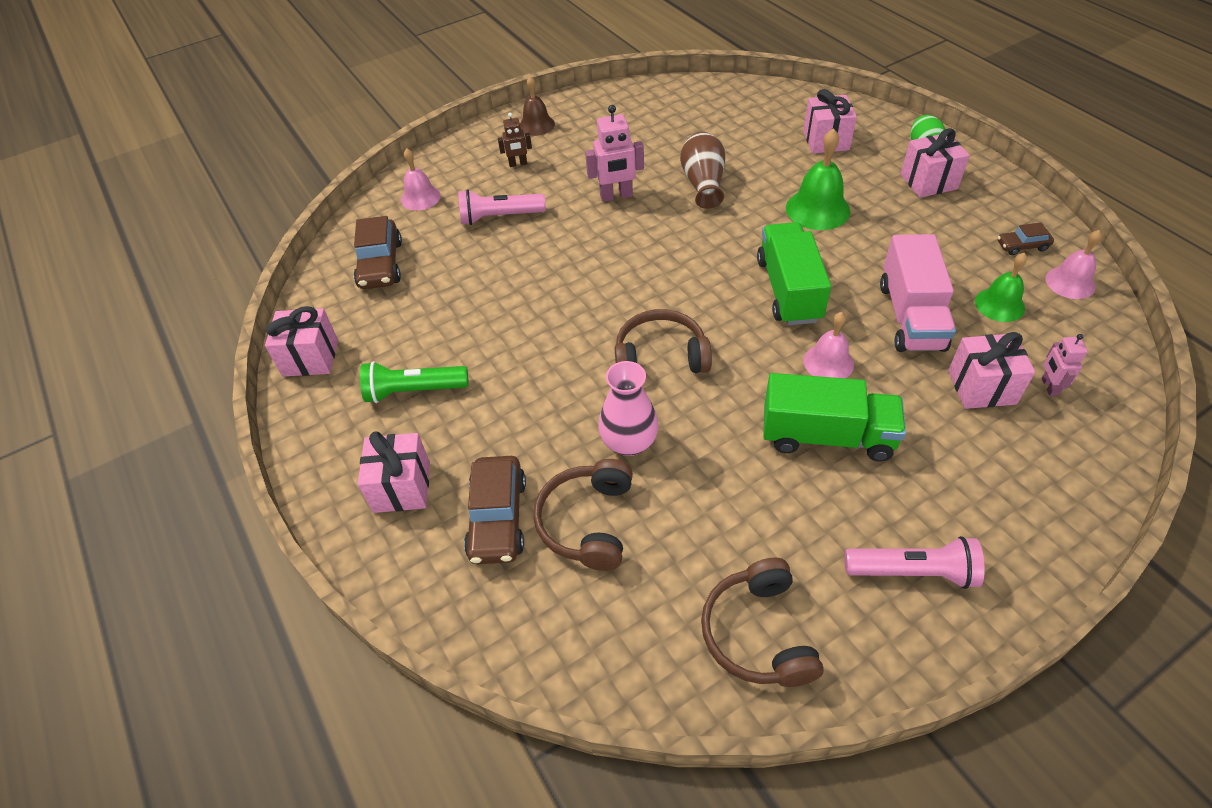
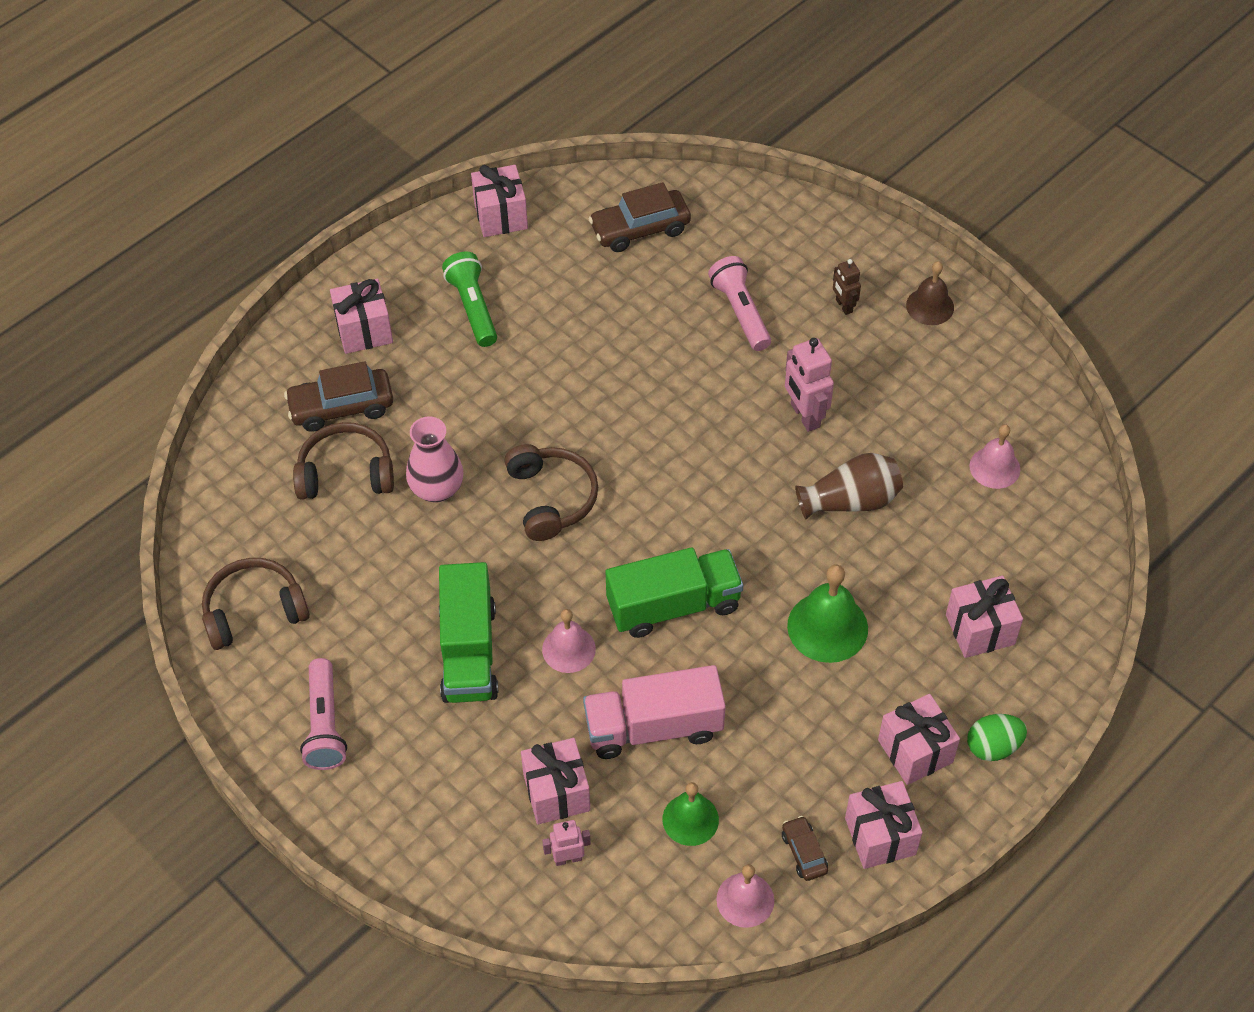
camera: 75 degrees right, 5 degrees up
pink bell [401,148,440,211] -> pink bell moved to [969,424,1020,489]
none -> pink gift [845,781,923,869]

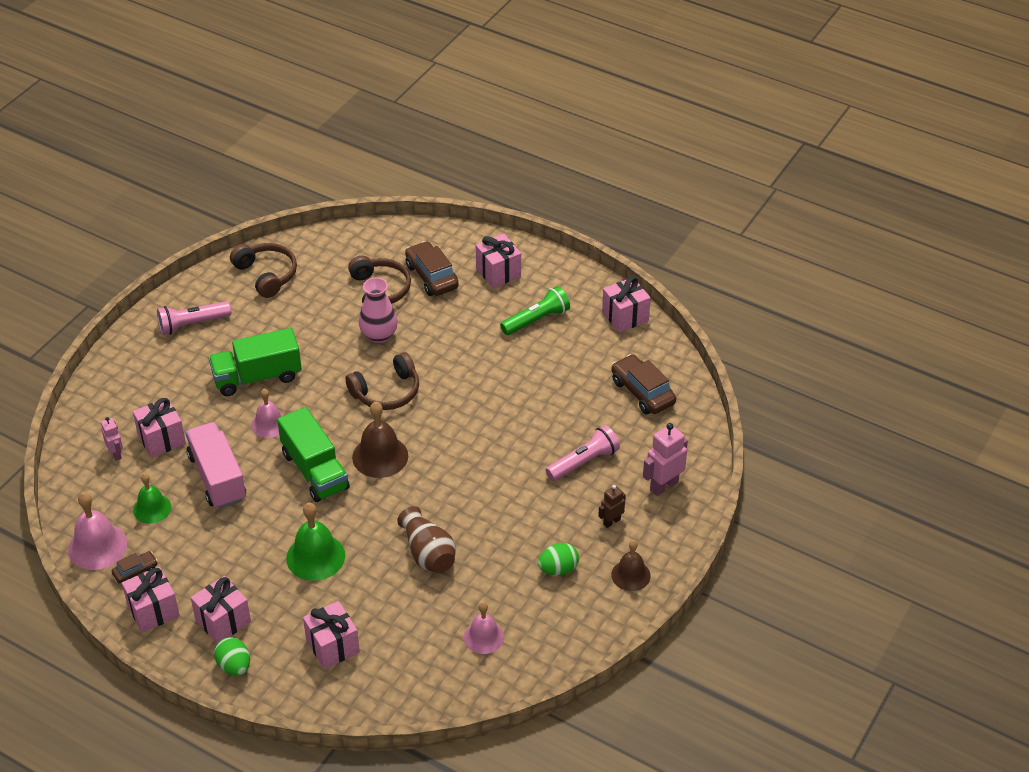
camera: 75 degrees right, 10 degrees down
pink bell [716,864,774,928] -> pink bell [68,492,127,570], size x1.51
pink robot [785,338,834,432] -> pink robot moved to [643,423,688,496]
none -> brown bell [352,402,408,478]
none -> green egg [538,543,579,576]

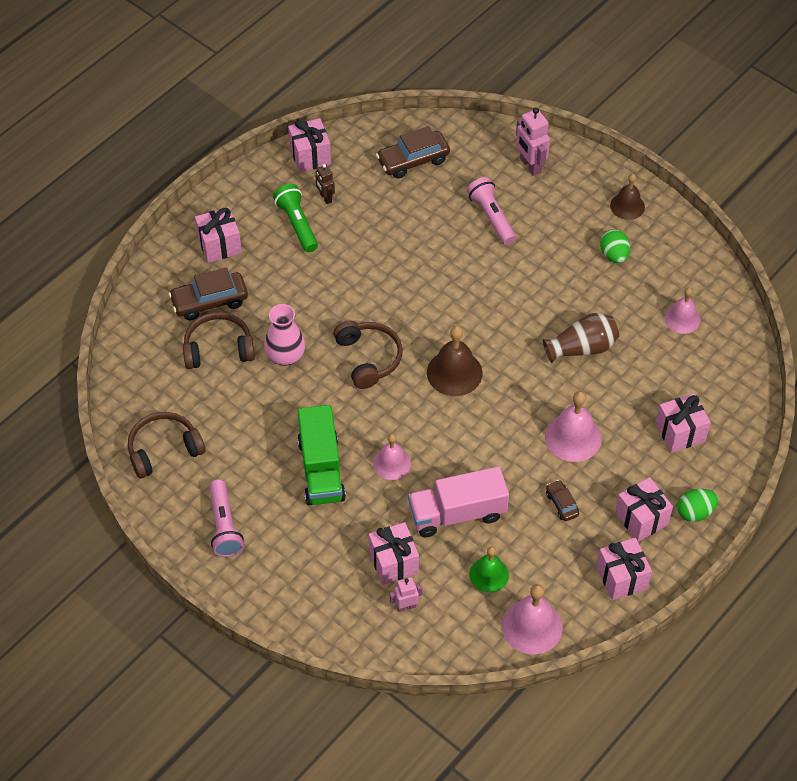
camera: 80 degrees left, 10 degrees up
brown car [112,551,158,583] -> brown car moved to [546,480,579,521]
green truck [277,407,350,502] -> none
green bell [286,503,345,581] -> pink bell [545,391,602,462]
brown robot [598,485,626,528] -> brown robot moved to [315,164,335,204]

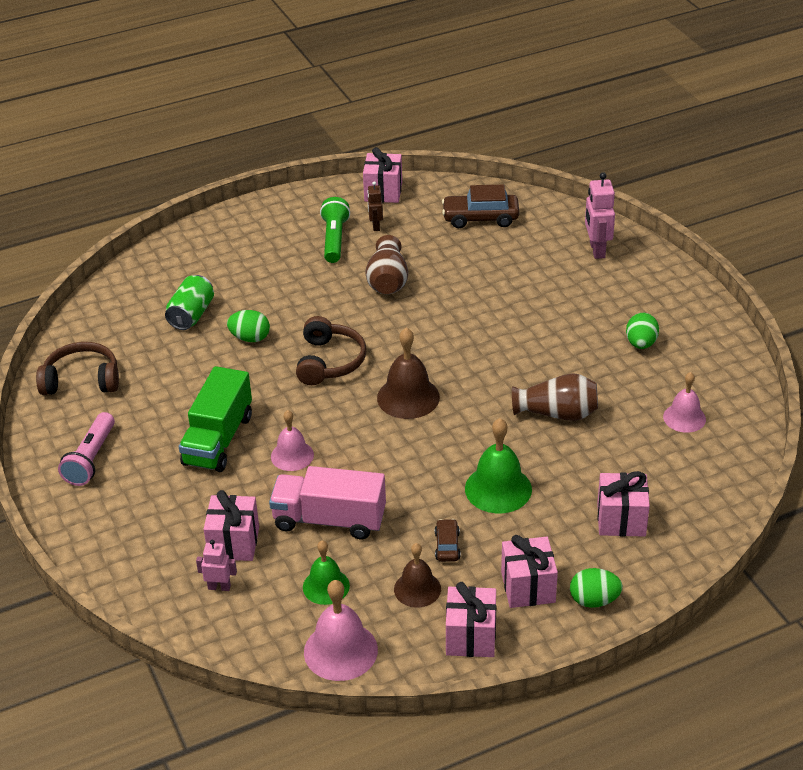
camera: 25 degrees right, 15 degrees down
brown car [169,268,248,320] -> none
brown headphones [183,312,255,369] -> green can [165,275,214,330]
pink gift [195,207,242,263] -> none
pink vase [264,304,305,366] -> green egg [227,310,270,342]
pink flashlight [467,177,516,245] -> none
pink bell [545,391,602,462] -> green bell [465,418,532,513]
brown bell [610,174,645,220] -> brown bell moved to [394,543,441,608]
none -> brown vase [365,235,408,294]

